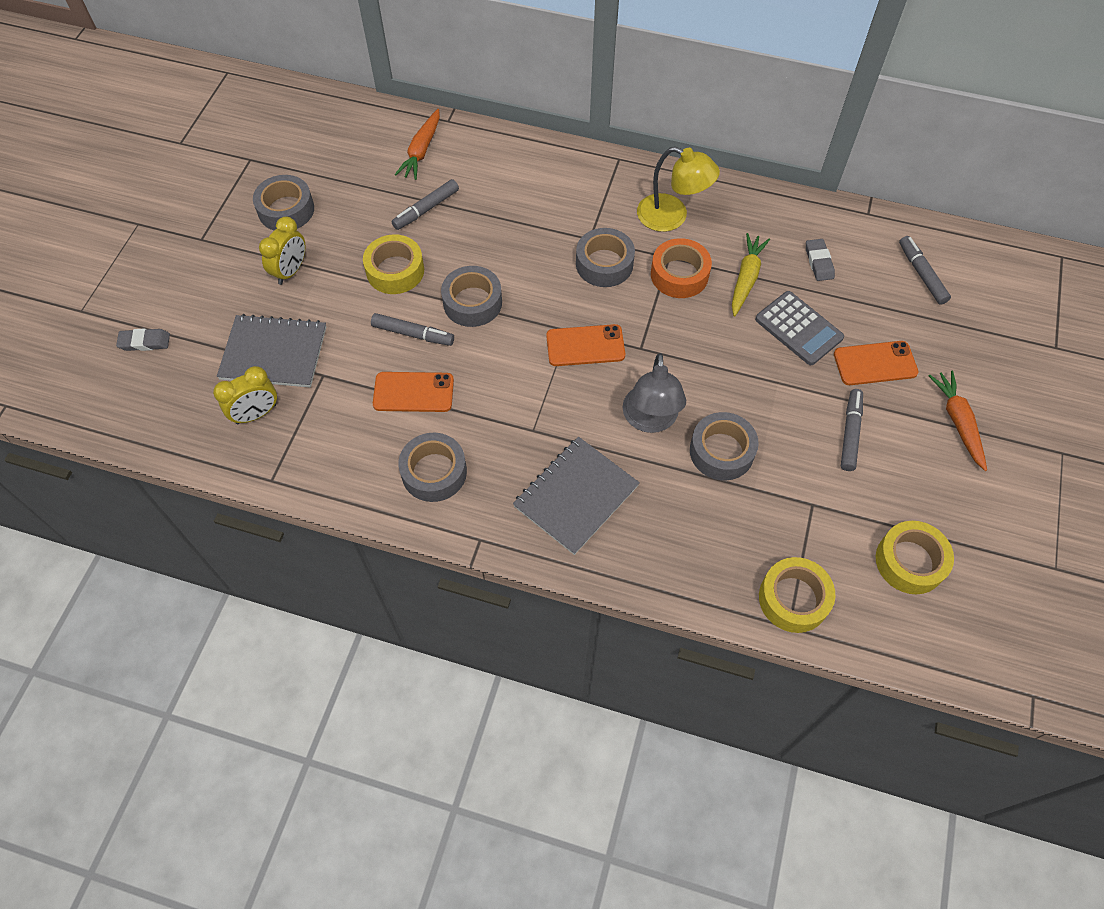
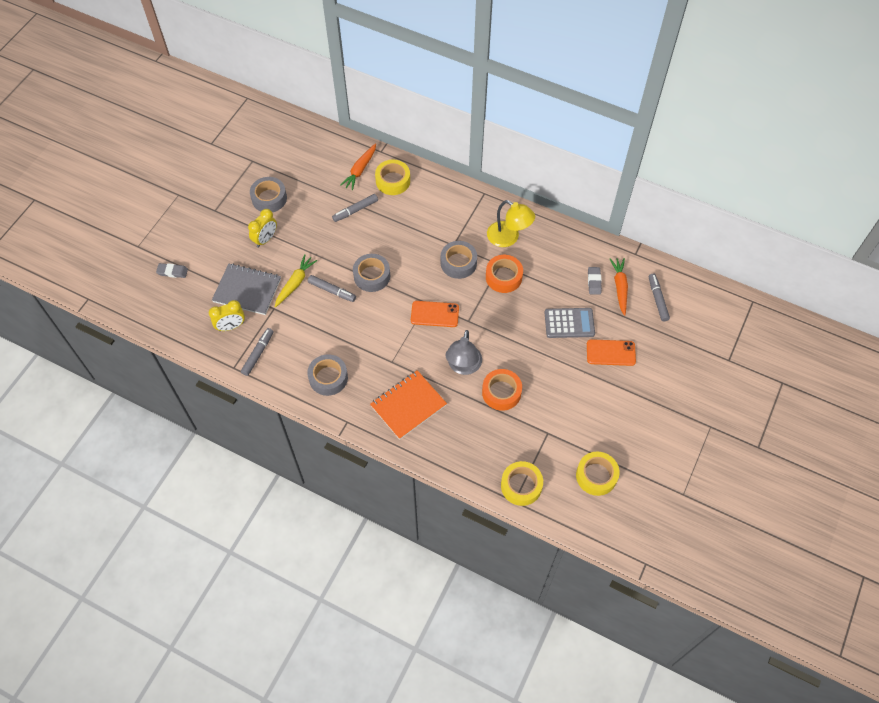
camera: 10 degrees right, 0 degrees up
yellow tape [363,235,424,294] -> yellow tape moved to [375,160,410,195]
orange phone [373,372,454,412] -> none
grey notebook [513,437,640,555] -> orange notebook [370,370,447,440]
grey tape [690,412,759,480] -> orange tape [482,369,522,411]
yellow carrot [732,233,770,316] -> yellow carrot moved to [275,254,317,308]
grey calculator [755,291,844,365] -> grey calculator turned 60 degrees counterclockwise [545,308,595,338]
grey marker [841,389,863,471] -> grey marker moved to [241,328,274,376]
orange carrot [929,370,987,471] -> orange carrot moved to [610,258,628,316]

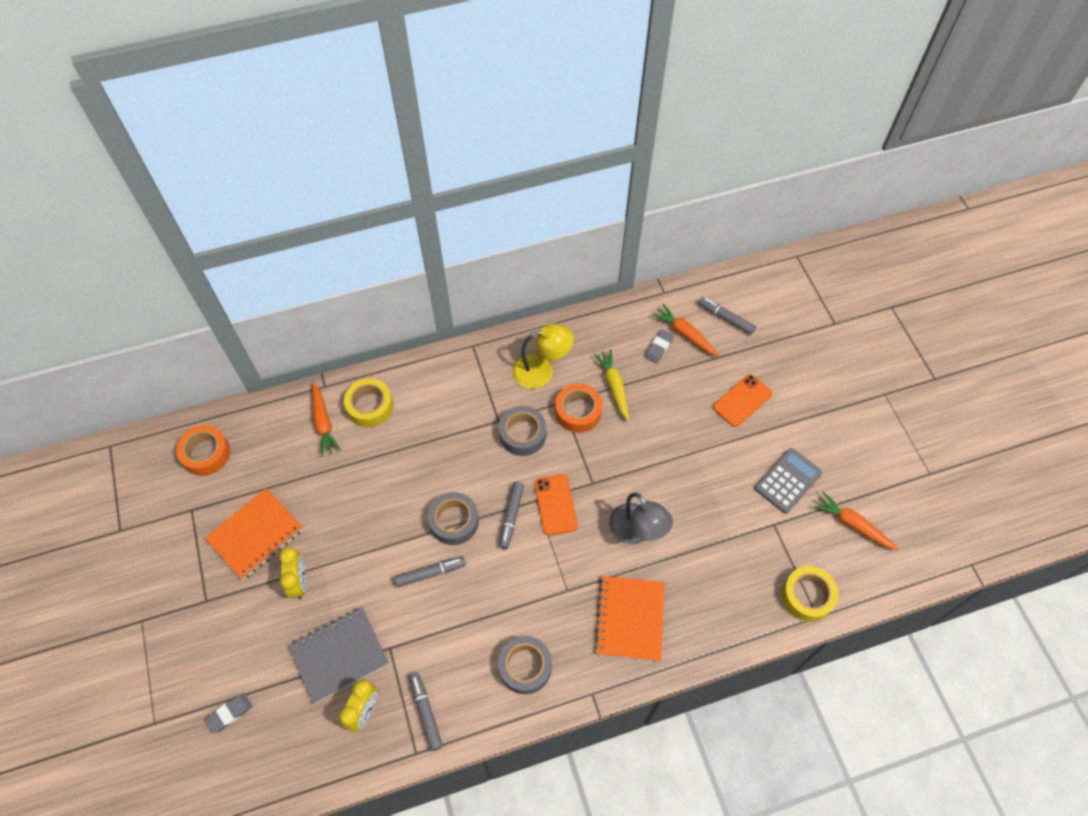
camera: 45 degrees left, 0 degrees up
grey tape [250,177,287,212] -> orange notebook [205,488,303,580]
yellow carrot [275,254,317,308] -> yellow carrot moved to [593,349,630,421]
grey marker [332,194,378,222] -> grey marker moved to [499,482,524,549]
orange phone [411,301,459,327] -> orange phone turned 60 degrees counterclockwise [534,474,578,536]
orange tape [482,369,522,411] -> orange tape moved to [176,425,230,476]
grey calculator [545,308,595,338] -> grey calculator moved to [755,448,822,514]
yellow tape [576,452,620,496] -> orange carrot [814,492,898,550]
grey eraser [588,267,602,295] -> grey eraser turned 75 degrees clockwise [645,329,674,363]

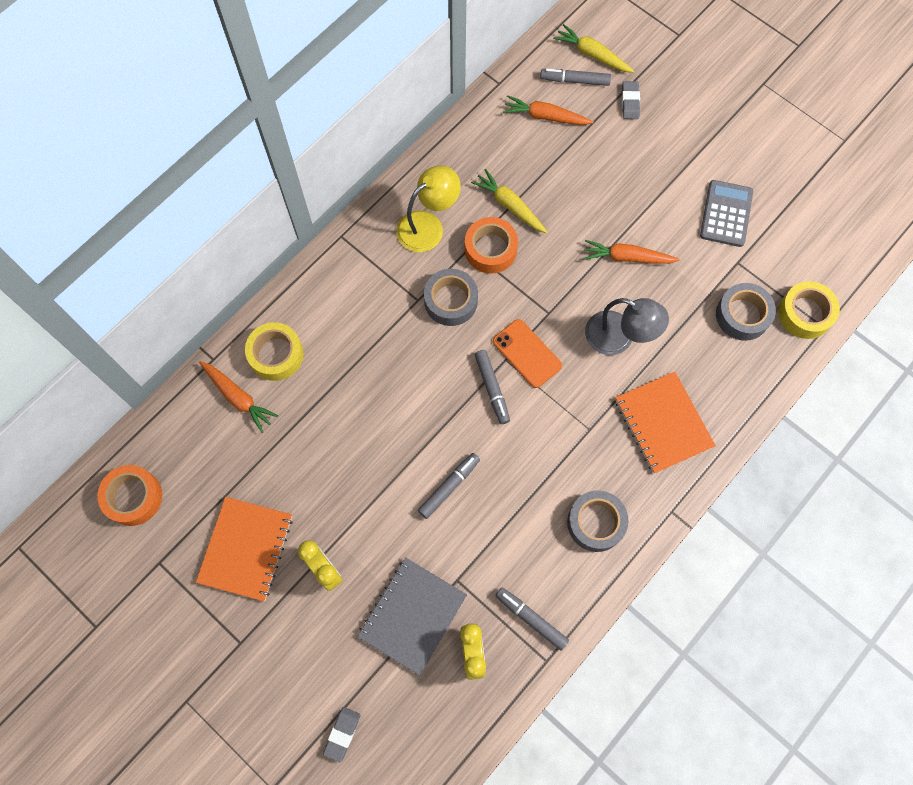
camera: 30 degrees left, 10 degrees up
grey tape [428,492,479,545] -> grey tape moved to [716,283,776,341]
grey eraser [645,329,674,363] -> grey eraser moved to [622,81,640,119]
orange phone [713,374,772,427] -> none
orange carrot [814,492,898,550] -> orange carrot moved to [583,240,680,264]
none -> yellow carrot [553,24,634,73]

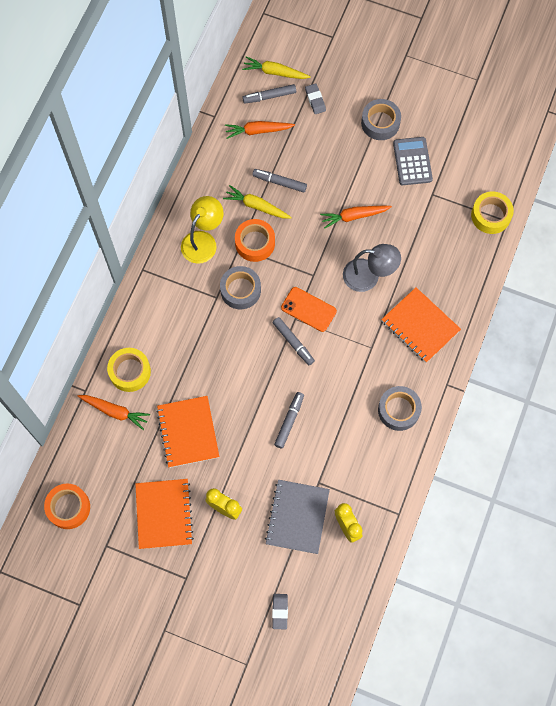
camera: 20 degrees left, 0 degrees up
grey marker [496,588,569,651] -> grey marker moved to [252,169,307,192]
grey tape [716,283,776,341] -> grey tape moved to [361,99,401,140]
none -> orange notebook [156,396,219,468]

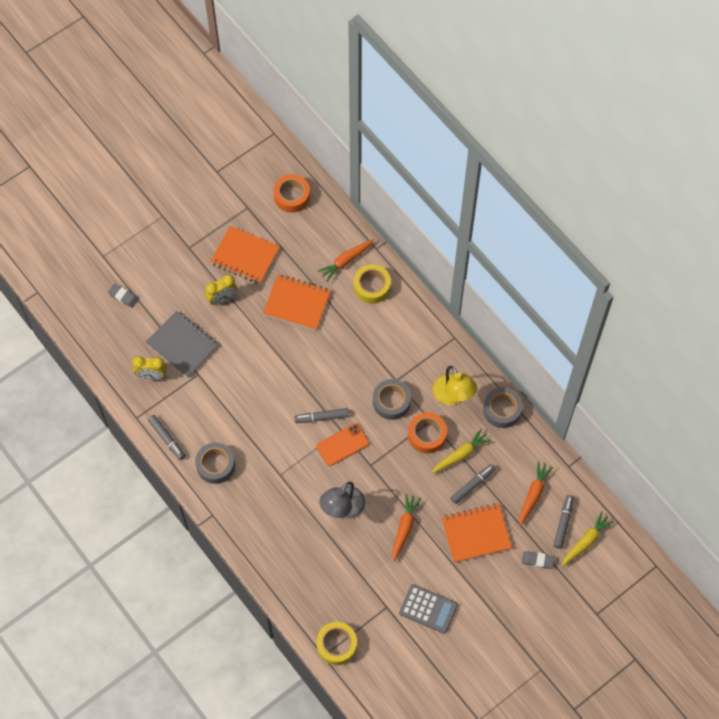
camera: 120 degrees right, 5 degrees down
grey marker [274,392,304,449] -> grey marker moved to [148,415,185,460]
grey tape [361,99,401,140] -> grey tape moved to [483,387,523,428]
orange notebook [381,287,461,363] -> orange notebook moved to [441,503,512,563]

